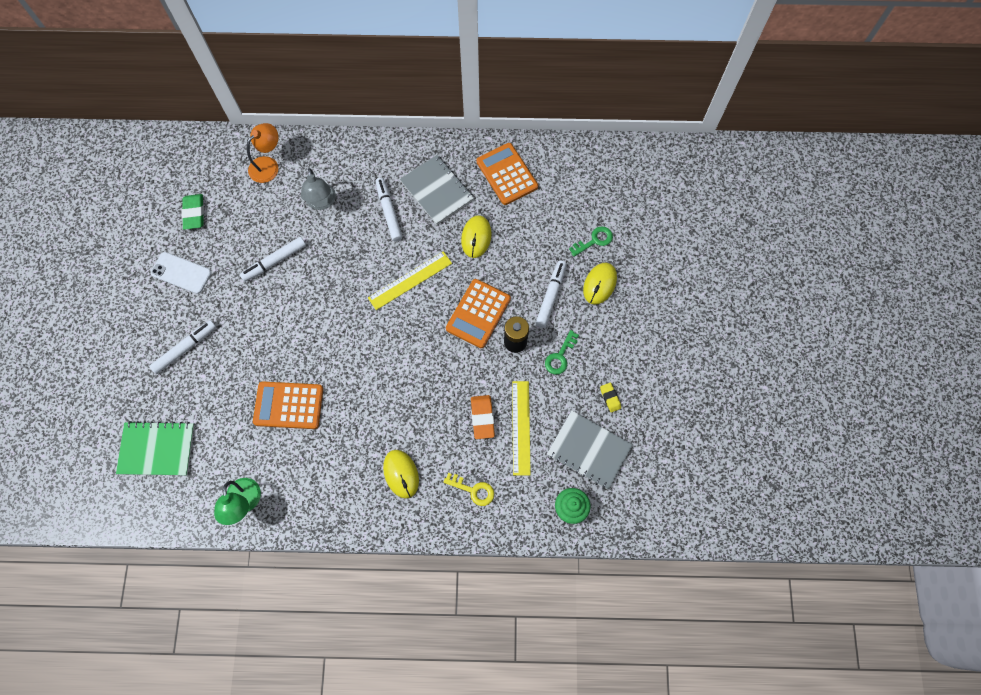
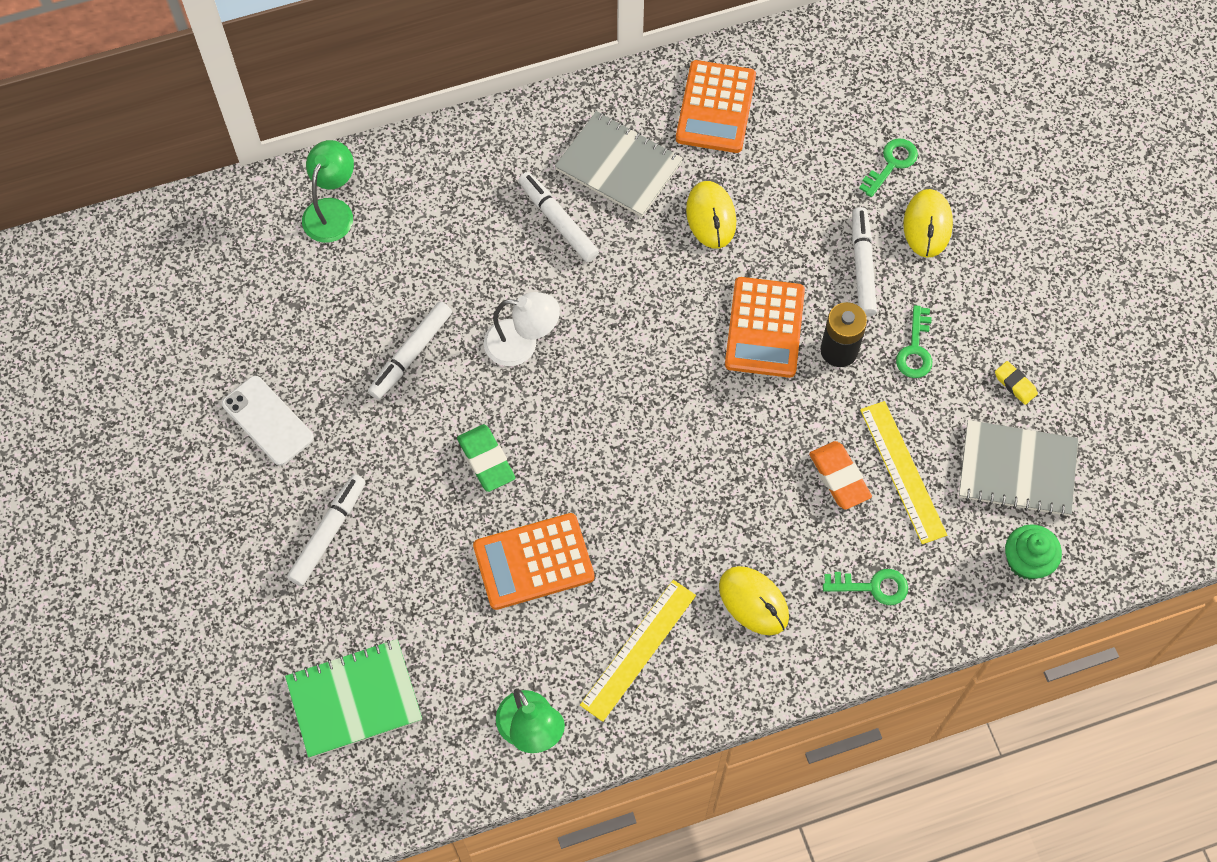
camera: 20 degrees left, 5 degrees down
white phone [150,252,211,294] -> white phone turned 45 degrees clockwise [222,376,314,466]
green eraser [182,194,204,230] -> green eraser moved to [457,424,515,492]
orange lamp [247,123,279,183] -> green lamp [302,140,354,243]
grey lamp [301,168,336,210] -> none
yellow ruler [368,251,452,310] -> yellow ruler moved to [580,580,696,722]
yellow key [443,473,494,506] -> green key [823,569,908,605]
orange calculator [476,143,538,205] -> orange calculator turned 120 degrees counterclockwise [676,60,756,153]
none -> white lamp [484,292,560,366]

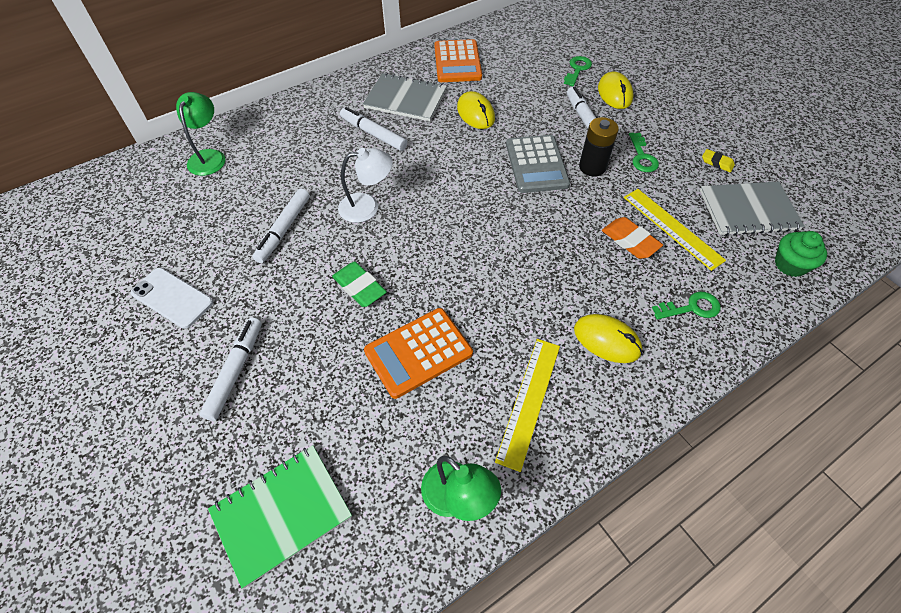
camera: 15 degrees left, 10 degrees down
orange calculator [725,277,805,378] -> grey calculator [506,135,570,193]

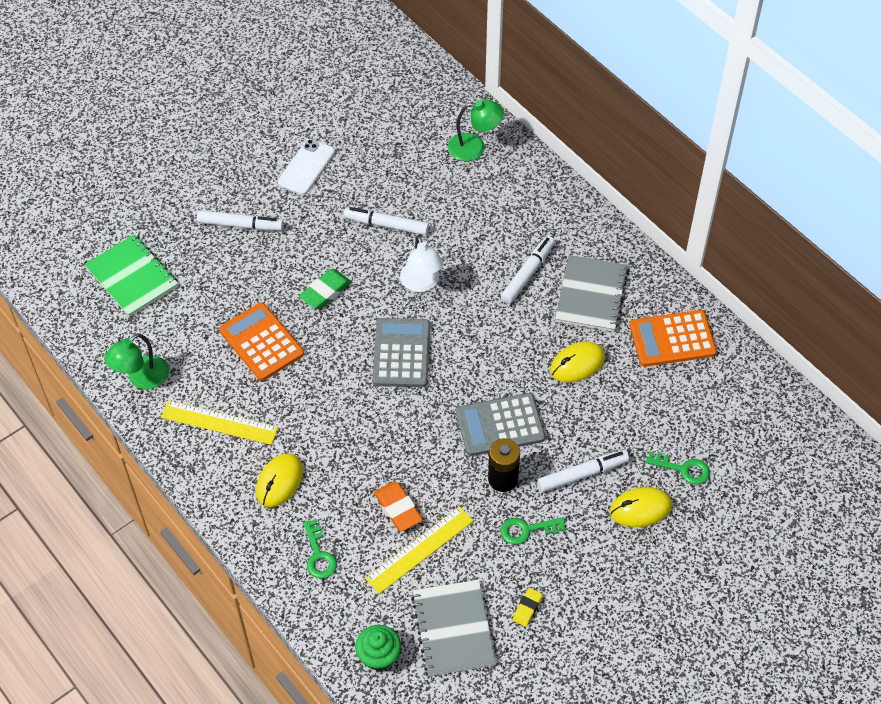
camera: 85 degrees right, 0 degrees up
orange eraser [602,217,663,259] -> orange eraser turned 75 degrees counterclockwise [374,481,423,531]
none -> grey calculator [373,318,430,387]

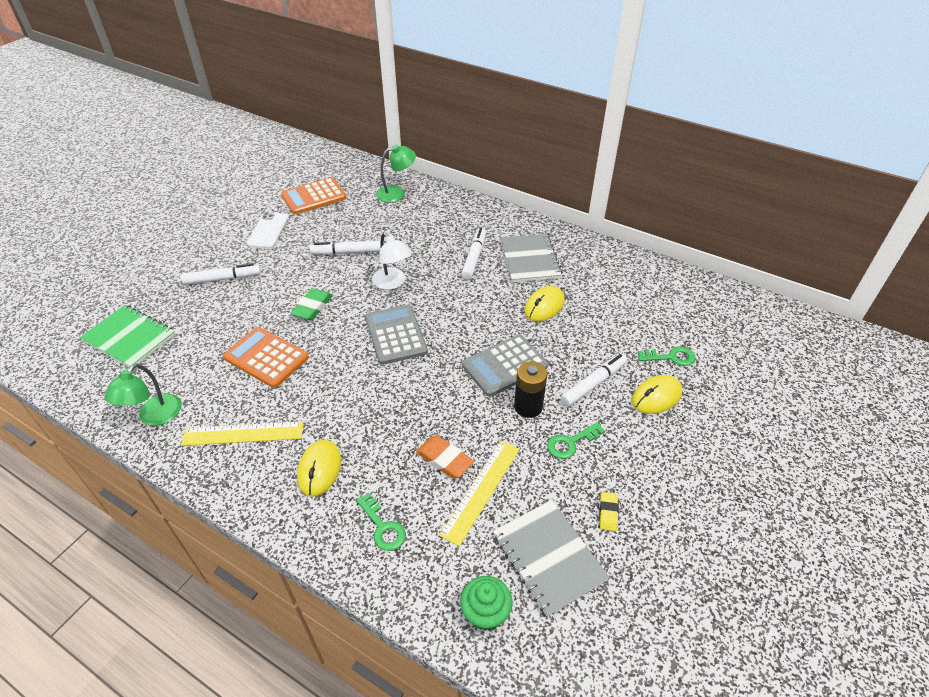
camera: 20 degrees left, 10 degrees down
orange calculator [630,310,717,367] -> orange calculator moved to [281,177,347,214]

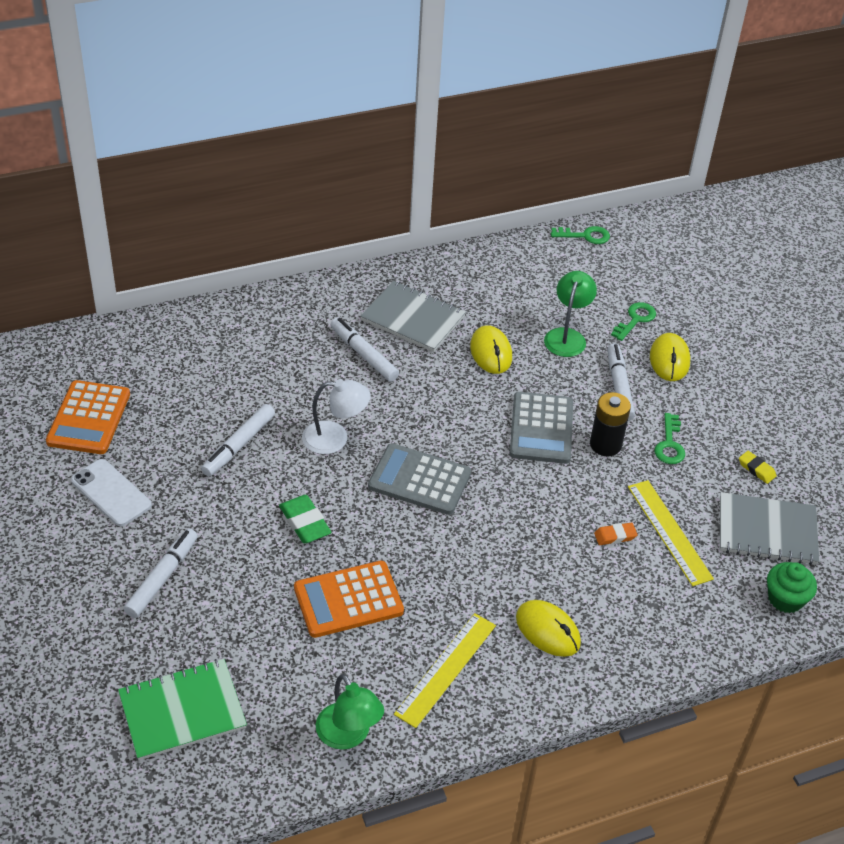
camera: 55 degrees left, 0 degrees up
green key [356,493,406,551] -> green key moved to [551,226,610,244]
green lamp [376,145,416,202] -> green lamp moved to [544,271,597,357]
orange eraser [416,435,474,479] -> orange eraser [594,523,637,545], size x0.62

